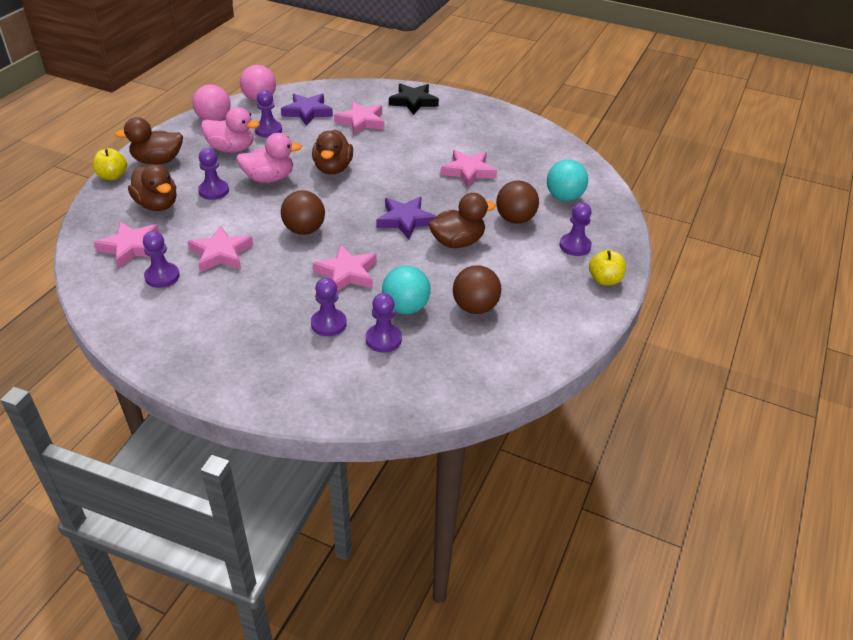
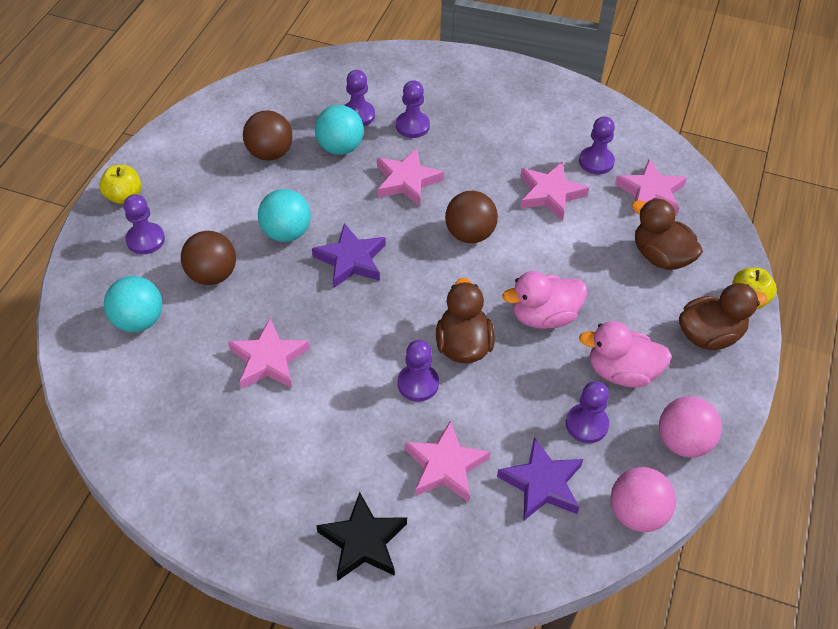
camera: 175 degrees right, 10 degrees up
purple pawn [198,148,229,200] -> purple pawn moved to [397,340,439,402]
brown duck [428,193,496,248] -> turquoise ball [258,189,311,242]

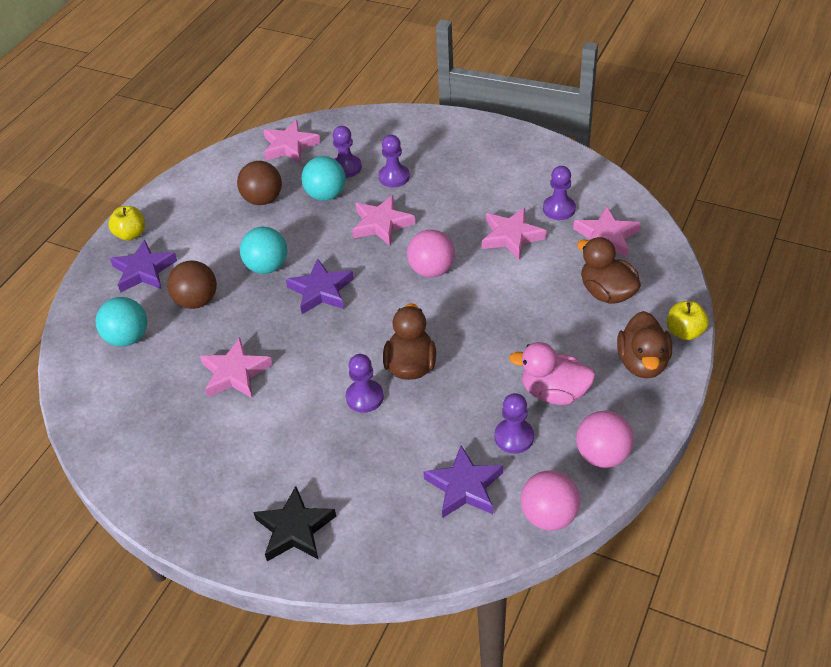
camera: 10 degrees right, 5 degrees down
purple pawn [124,194,165,254] -> purple star [110,240,177,293]
pink star [405,420,491,502] -> pink star moved to [263,120,321,163]
brown ball [445,191,498,243] -> pink ball [407,230,455,278]
pink duck [502,271,587,329] -> none
brown duck [679,283,767,350] -> brown duck turned 105 degrees clockwise [617,311,672,378]

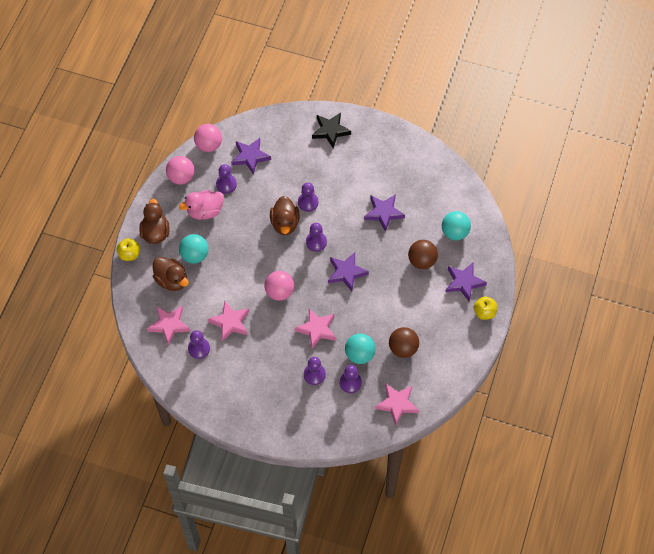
camera: 170 degrees right, 15 degrees up
pink star [200,337,273,398] -> purple star [364,194,405,232]
turquoise ball [240,227,287,274] -> turquoise ball moved to [179,234,209,264]
pink duck [509,342,596,405] -> pink duck turned 150 degrees clockwise [179,190,224,220]
none -> purple pawn [306,223,327,252]

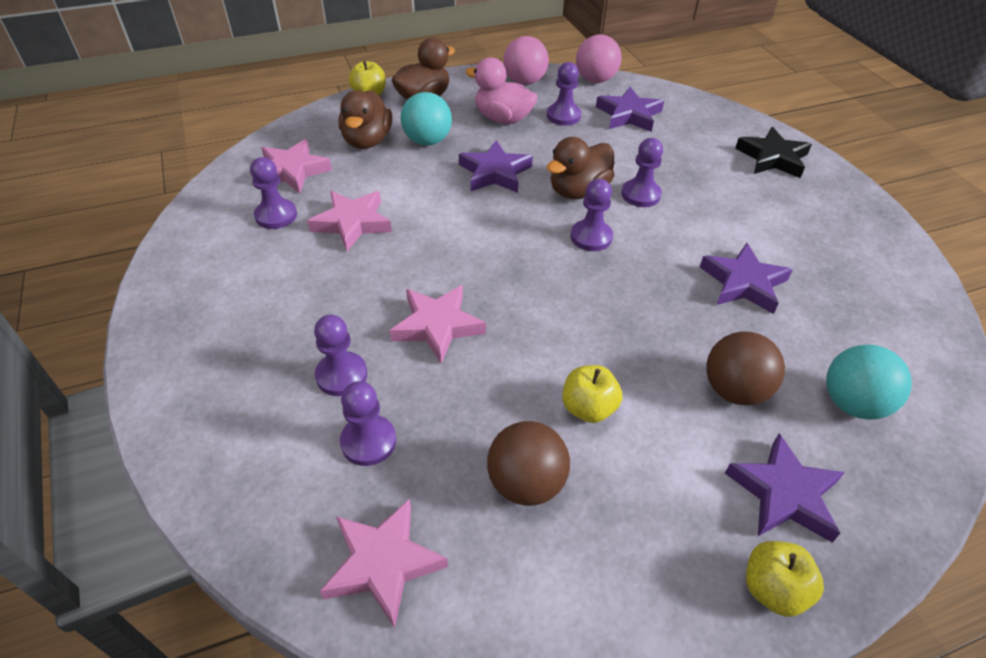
camera: 50 degrees right, 15 degrees down
pink ball [264,271,294,301] -> none
purple star [328,252,369,291] -> purple star moved to [459,140,533,193]
turquoise ball [345,334,376,364] -> none
none -> yellow apple [562,365,622,423]

